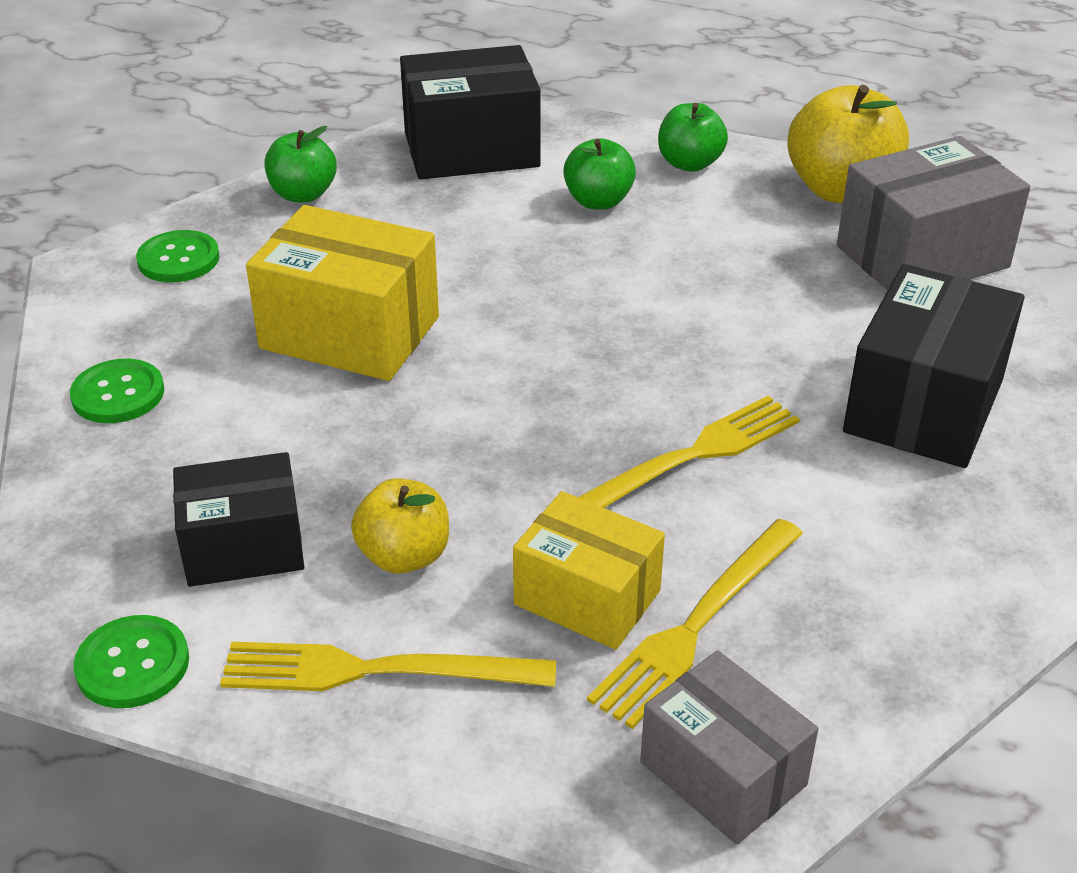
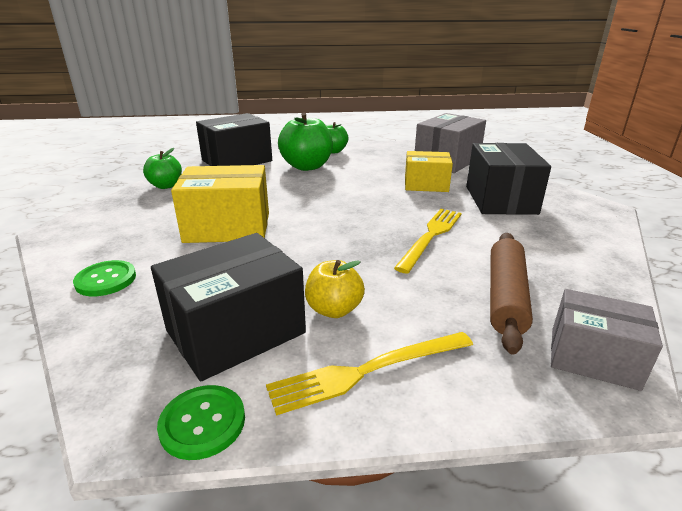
camera: 25 degrees left, 10 degrees down
green button [136,230,220,282] -> none
black box [173,452,304,587] -> black box [151,233,306,381], size x1.52
yellow box [513,491,665,649] -> yellow box moved to [405,151,453,192]
green apple [563,138,636,210] -> green apple [278,113,333,171], size x1.66
yellow fork [587,519,803,729] -> brown rolling pin [490,233,533,354]
yellow apple [787,85,909,203] -> none

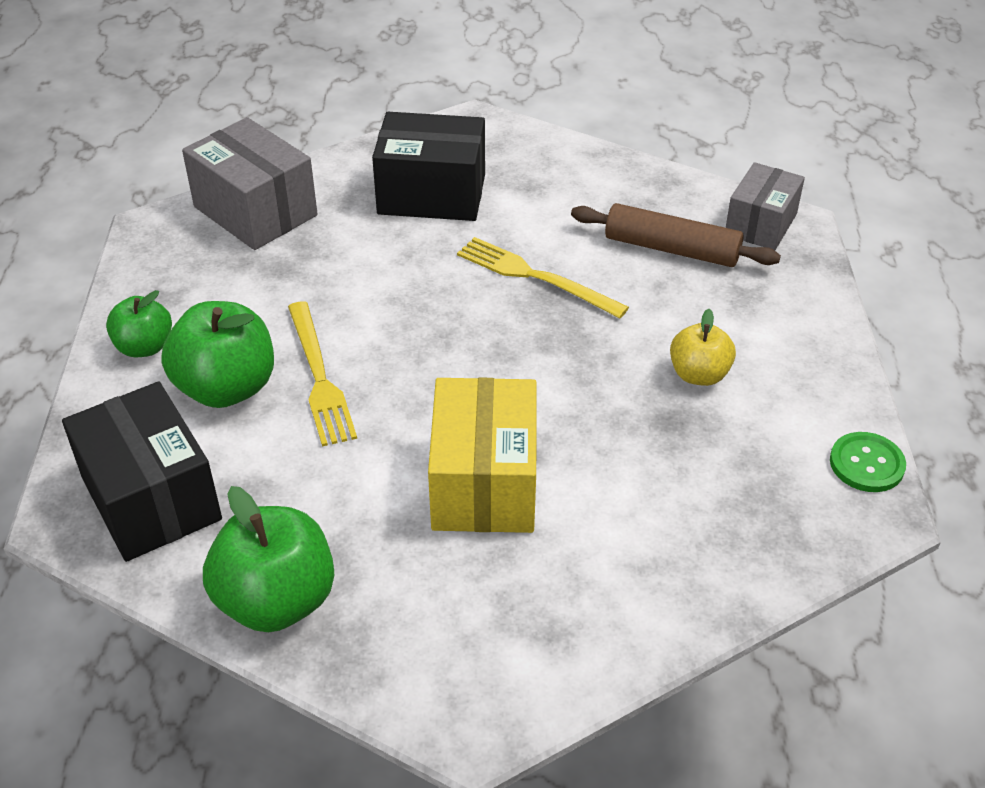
camera: 85 degrees left, 15 degrees up
green button [73,260,136,296] -> none
green apple [143,148,182,189] -> green apple [203,486,334,632], size x1.66
black box [151,233,306,381] -> none
yellow fork [266,332,473,416] -> yellow fork moved to [288,302,357,447]
yellow box [405,151,453,192] -> none

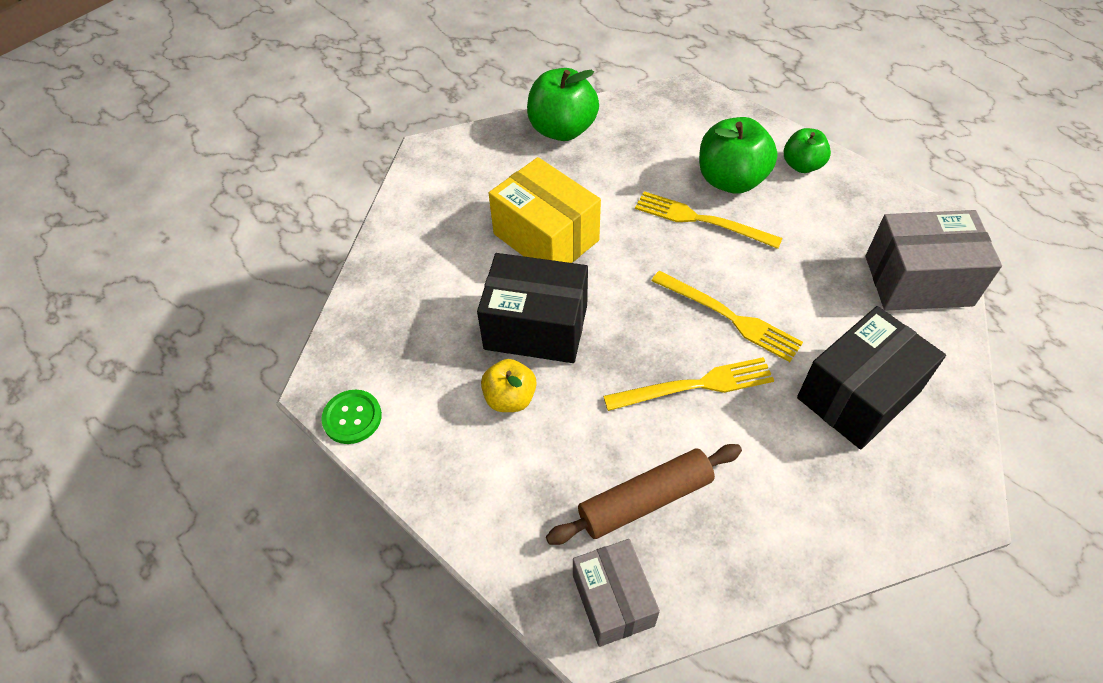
camera: 135 degrees right, 10 degrees up
black box [62,381,222,562] -> black box moved to [477,253,588,363]
none -> yellow fork [651,271,803,362]

